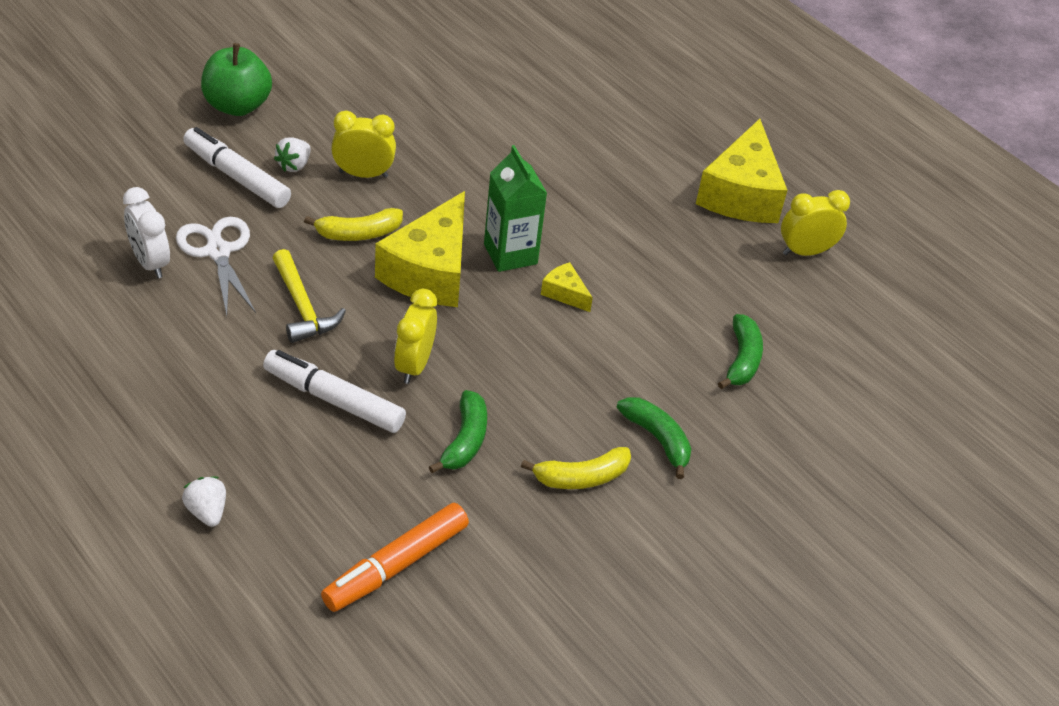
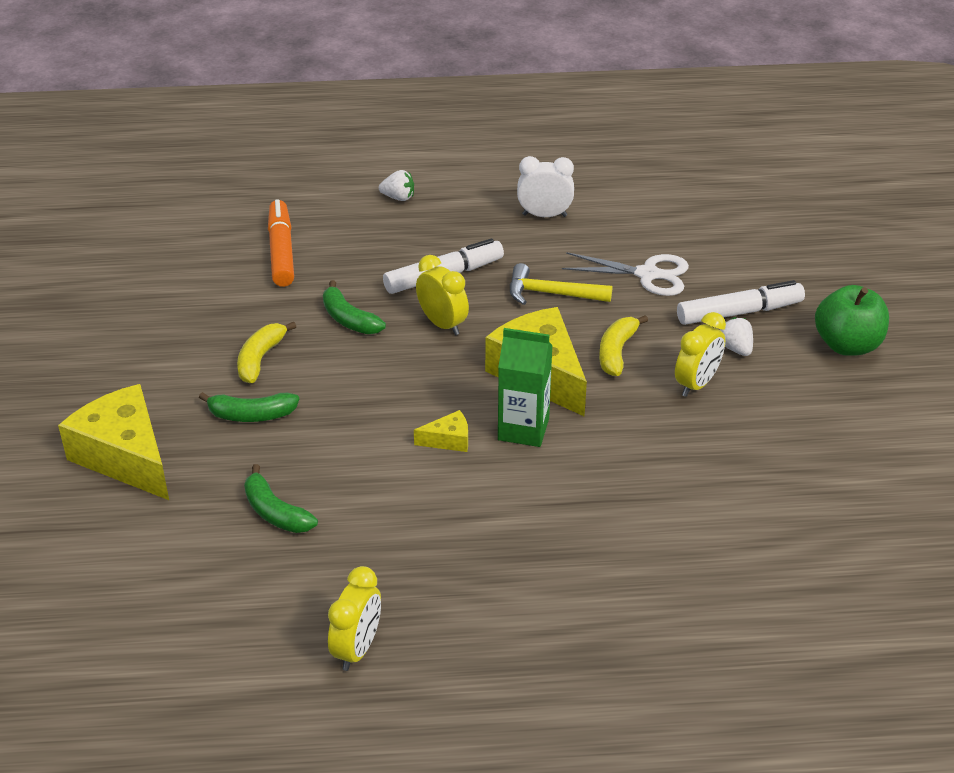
camera: 130 degrees right, 5 degrees down
white clock [123,187,170,278] -> white clock moved to [517,156,574,217]
yellow cheese [696,119,787,223] -> yellow cheese moved to [58,384,169,500]

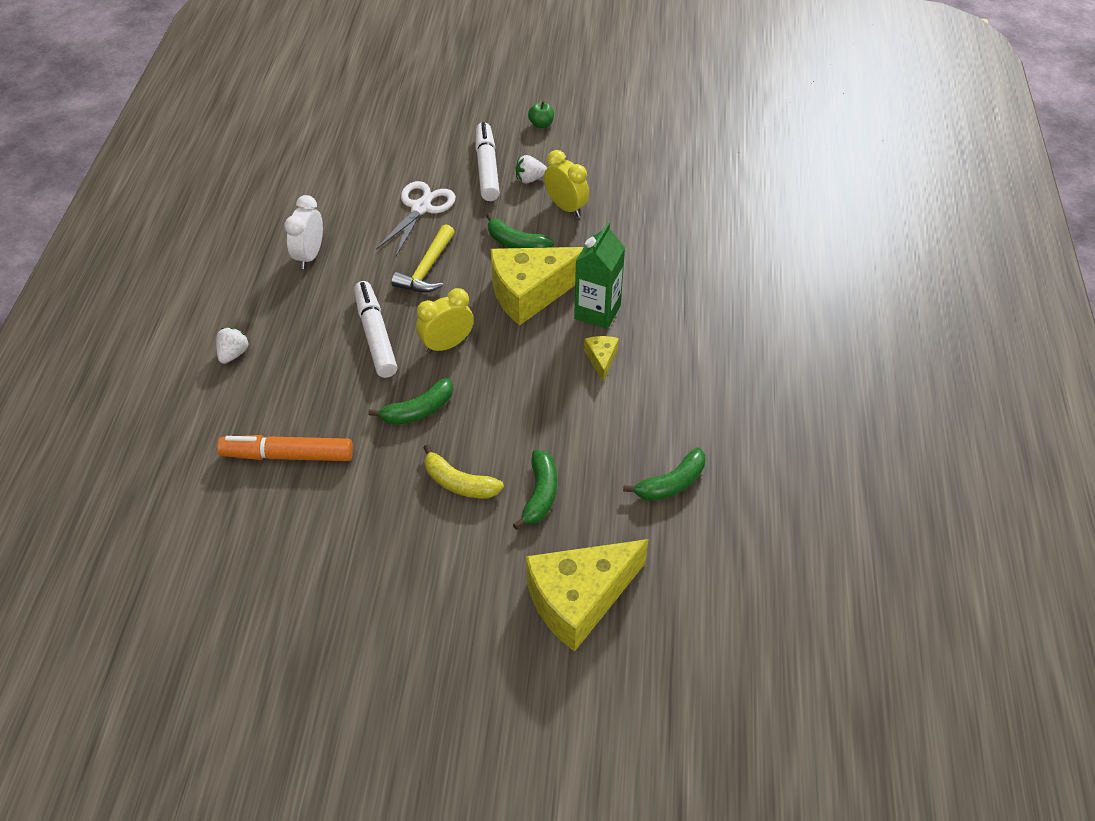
camera: 80 degrees left, 10 degrees up
yellow clock [328,566,381,671] -> none
yellow banana [599,315,648,376] -> green banana [486,213,554,248]
green apple [815,285,889,356] -> green apple [528,101,554,128], size x0.48

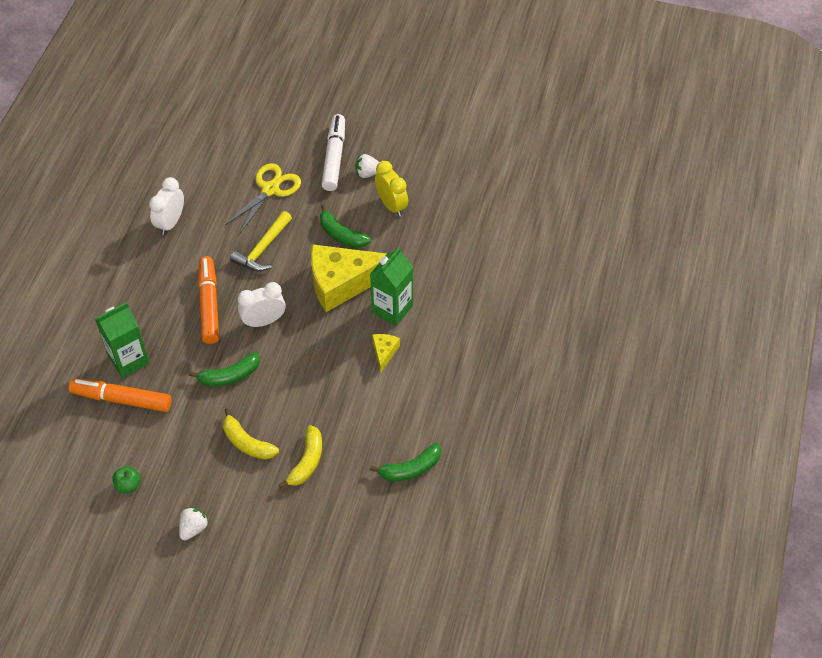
camera: 10 degrees right, 5 degrees up
white strawberry [216,327,249,364] -> white strawberry moved to [179,507,209,540]
white marker [354,281,397,378] -> orange marker [198,256,219,344]
white scissors [376,181,456,256] -> yellow scissors [225,163,301,234]
yellow clock [416,288,474,354] -> white clock [238,282,286,327]
green banana [513,450,557,530] -> yellow banana [278,425,322,489]
yellow cheese [526,539,648,652] -> none
green apple [528,101,554,128] -> green apple moved to [112,466,141,493]
none -> green carton [95,302,149,378]

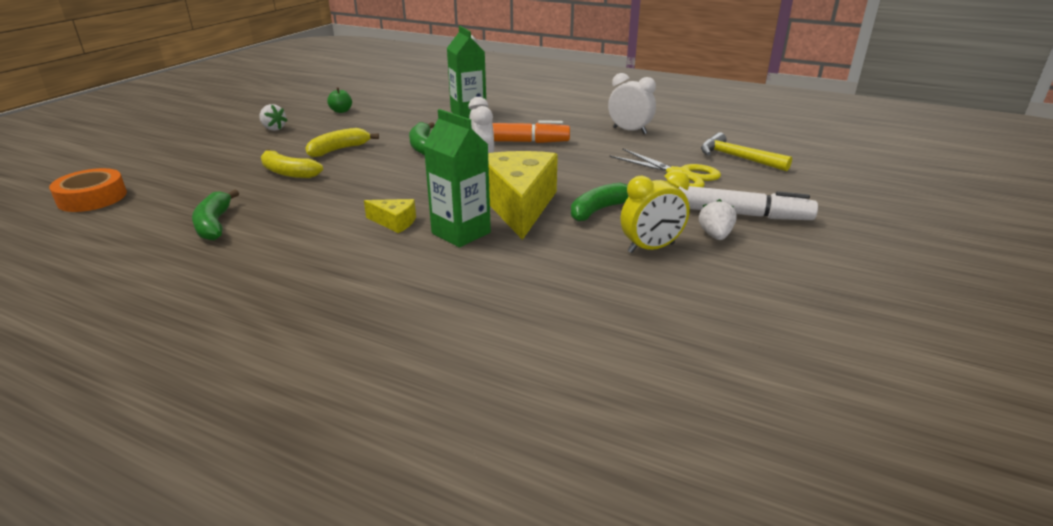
camera: 100 degrees right, 25 degrees down
orange marker [69,378,172,412] -> none
yellow hammer [230,211,292,271] -> yellow hammer moved to [701,132,792,171]
none -> orange tape [49,168,127,212]

